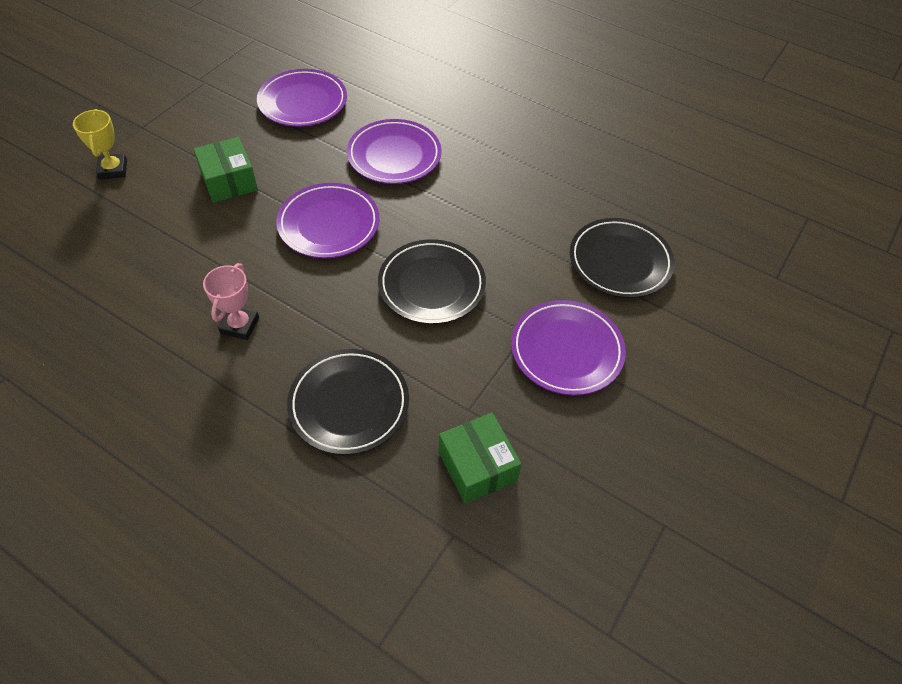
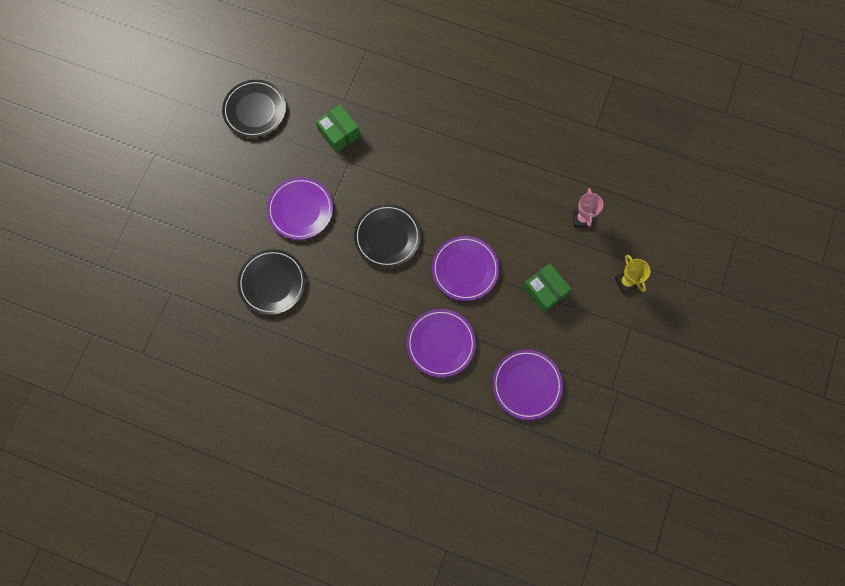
camera: 170 degrees right, 20 degrees up
pink trophy [203,263,259,340] -> pink trophy moved to [574,188,603,227]
black plate [287,349,409,455] -> black plate moved to [222,80,286,138]

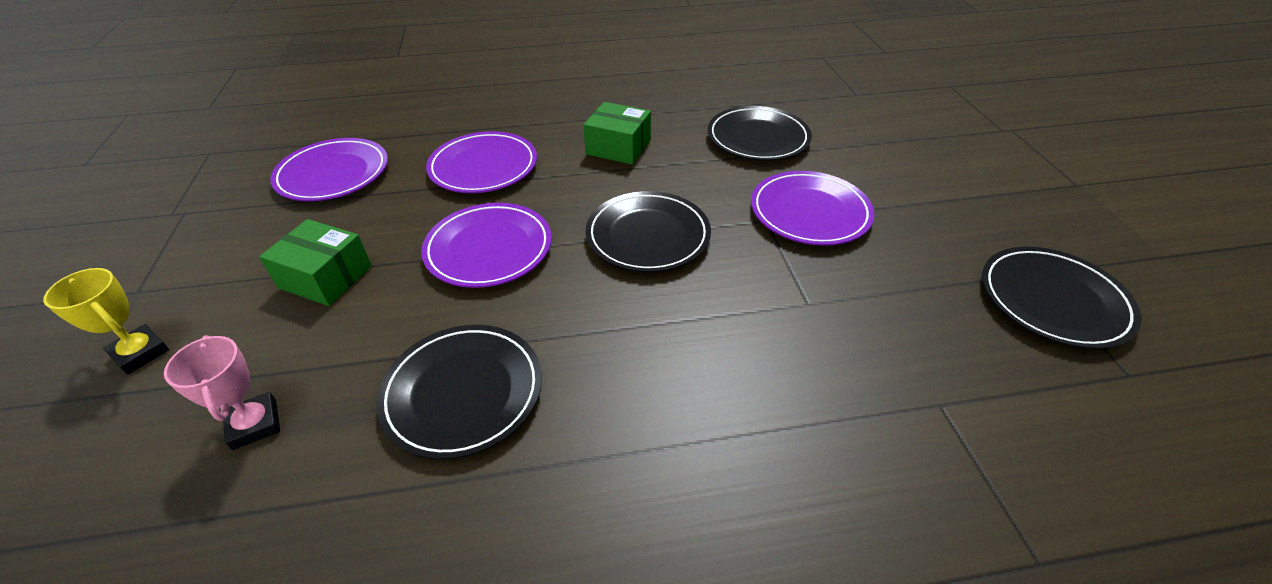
camera: 150 degrees right, 30 degrees down
green box [316,105,360,153] -> green box moved to [583,102,651,165]
none -> black plate [376,325,542,460]

